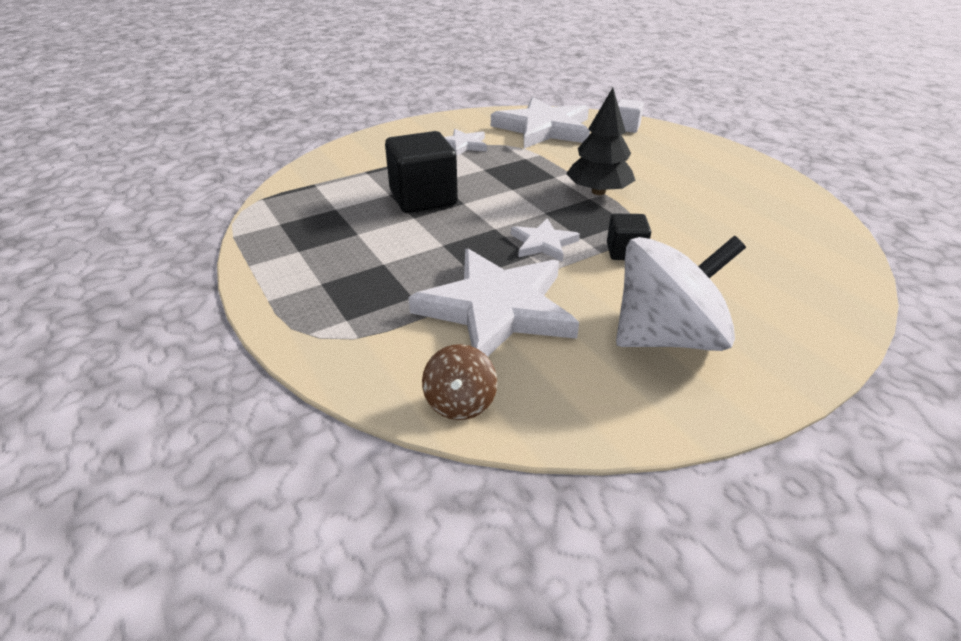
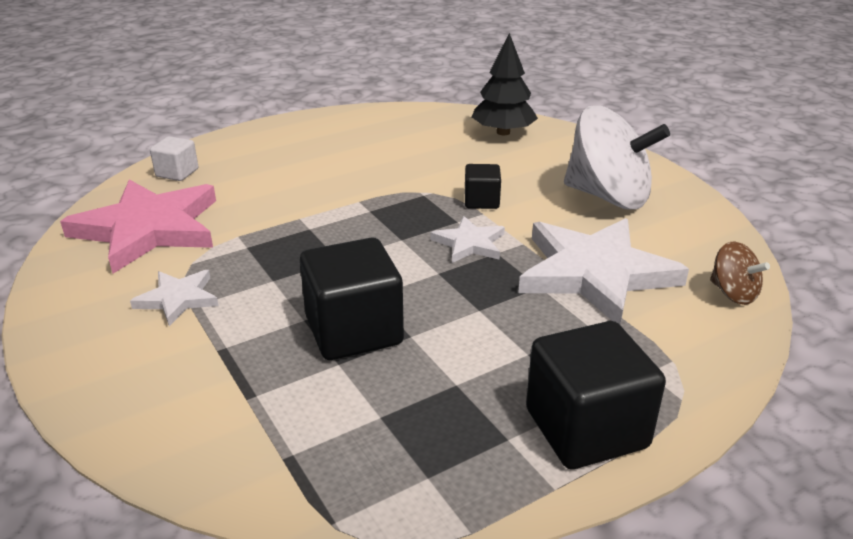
camera: 90 degrees left, 5 degrees down
brown spinning top [422,344,497,420] -> brown spinning top turned 45 degrees clockwise [710,242,770,305]
white star [491,97,590,149] -> pink star [60,179,216,274]
black tree [566,88,636,195] -> black tree moved to [471,33,538,135]
white spinning top [616,236,746,351] -> white spinning top turned 135 degrees clockwise [564,105,670,210]
none -> black cube [526,321,666,469]

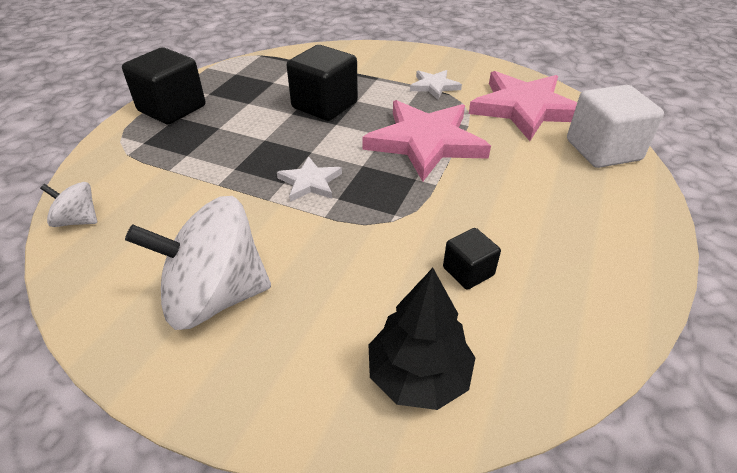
camera: 145 degrees right, 10 degrees up
white cube [150,136,199,181] -> white cube [567,85,664,168], size x1.88
black cube [465,164,501,209] -> black cube moved to [443,228,501,290]
white star [518,218,689,325] -> none
brown spinning top [710,242,770,305] -> white spinning top [40,182,97,227]
none -> pink star [362,100,491,182]

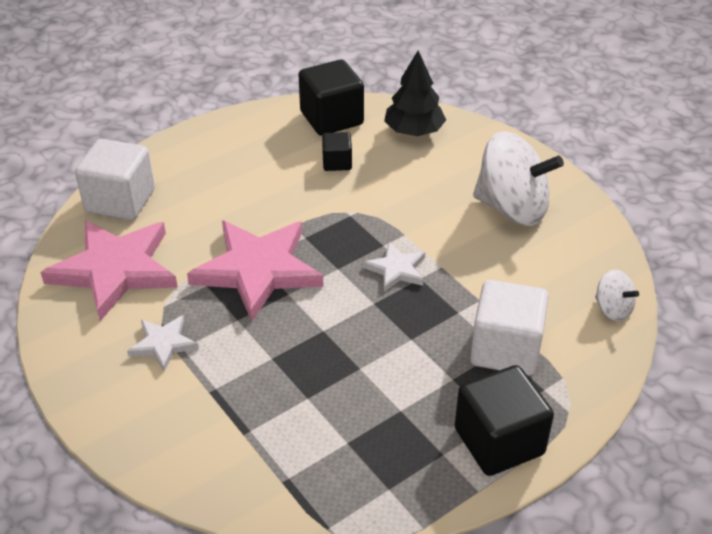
camera: 150 degrees left, 0 degrees up
black cube [287,45,358,121] -> black cube moved to [299,60,364,136]
none -> white cube [470,280,549,376]

